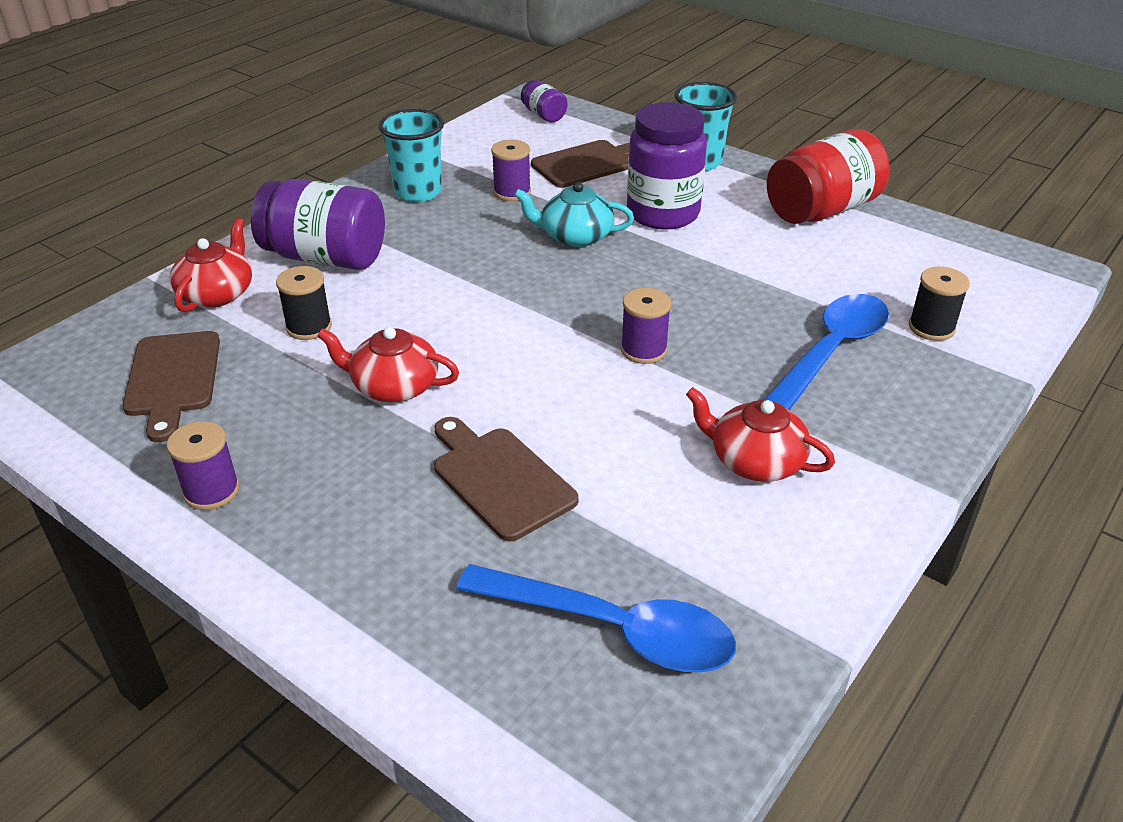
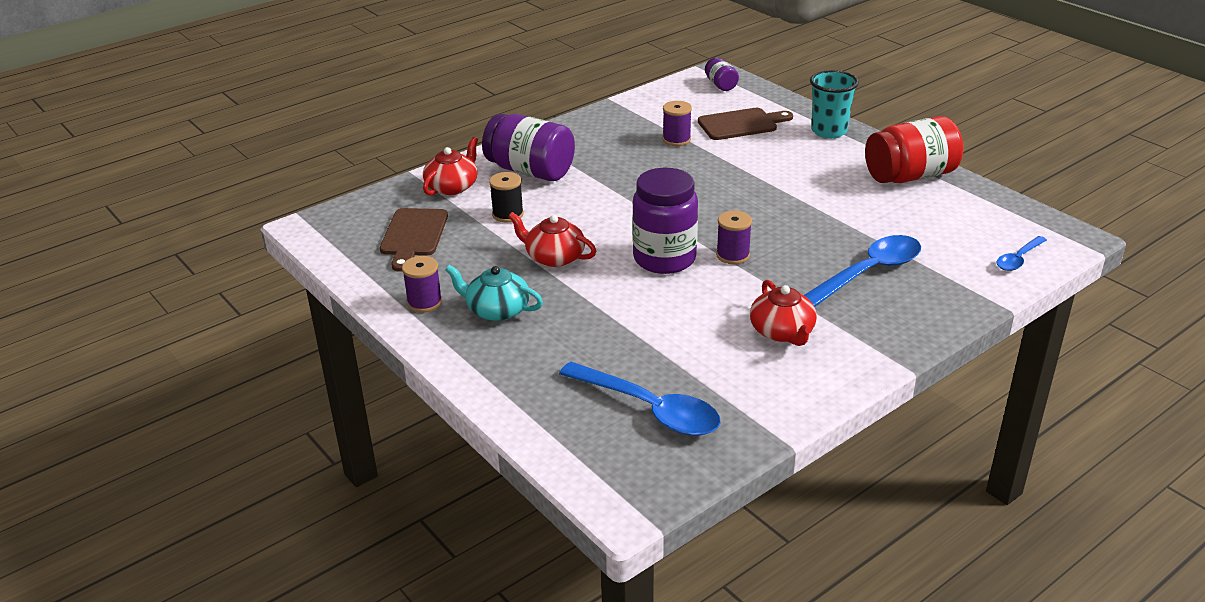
camera: 15 degrees right, 5 degrees down
turquoise cup [378,109,444,202] -> none
brown cutting board [434,417,578,541] -> none
turquoise teapot [514,182,634,247] -> turquoise teapot moved to [445,265,543,321]
purple jar [627,102,707,230] -> purple jar moved to [632,168,698,274]
red teapot [686,387,835,482] -> red teapot turned 150 degrees counterclockwise [750,280,817,346]
black spool [908,267,970,341] -> none
none -> blue spoon [996,236,1047,271]

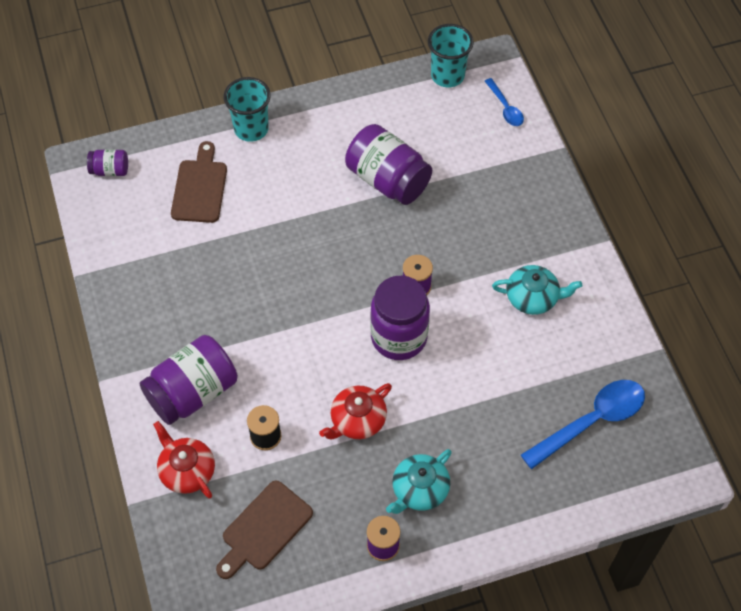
camera: 70 degrees left, 25 degrees up
brown cutting board [380,208,448,272] -> brown cutting board turned 105 degrees clockwise [216,480,313,579]
purple spool [663,101,692,146] -> none
red teapot [750,280,817,346] -> turquoise teapot [492,265,582,315]
blue spoon [804,235,921,307] -> none
red jar [865,116,963,183] -> none
none -> purple jar [345,124,432,205]
none -> turquoise cup [428,24,474,88]

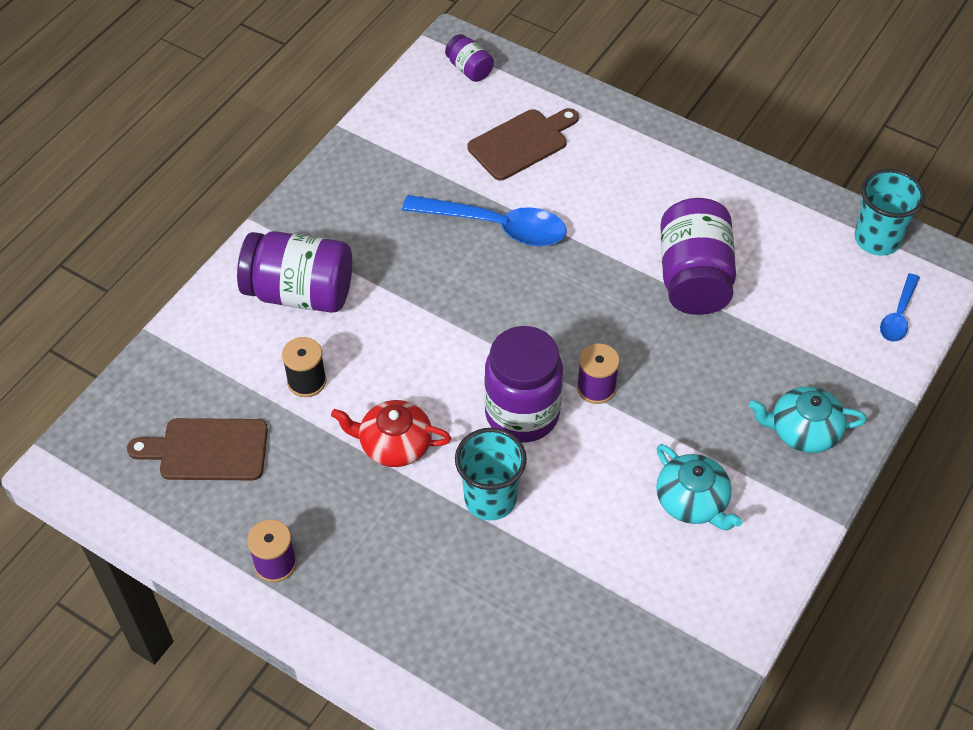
camera: 50 degrees right, 5 degrees down
red teapot [153,421,215,499] -> none
turquoise cup [224,77,271,142] -> turquoise cup moved to [455,428,527,521]
turquoise teapot [386,449,452,514] -> turquoise teapot moved to [749,386,867,453]
blue spoon [521,380,645,469] -> blue spoon moved to [402,195,567,246]

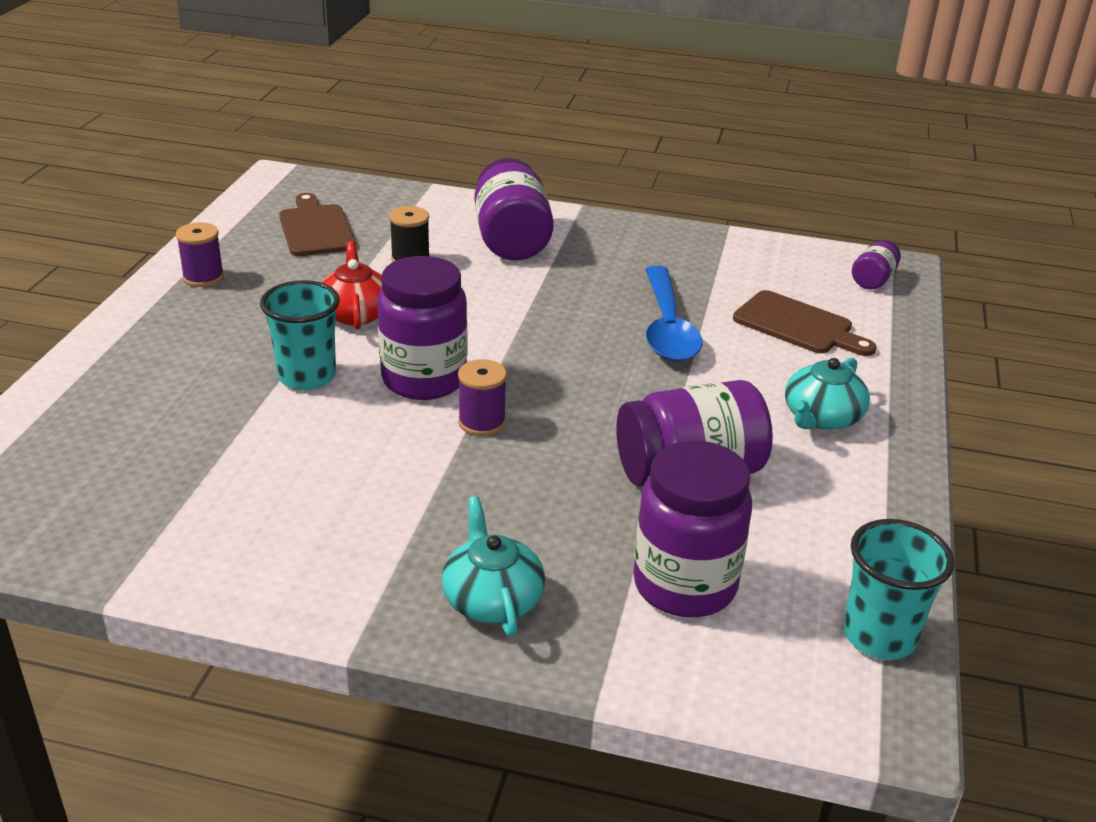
camera: 70 degrees right, 20 degrees down
turquoise teapot [656,444,742,530] -> turquoise teapot moved to [785,357,870,430]
blue spoon [880,273,920,342] -> none
none -> purple jar [633,440,752,617]

